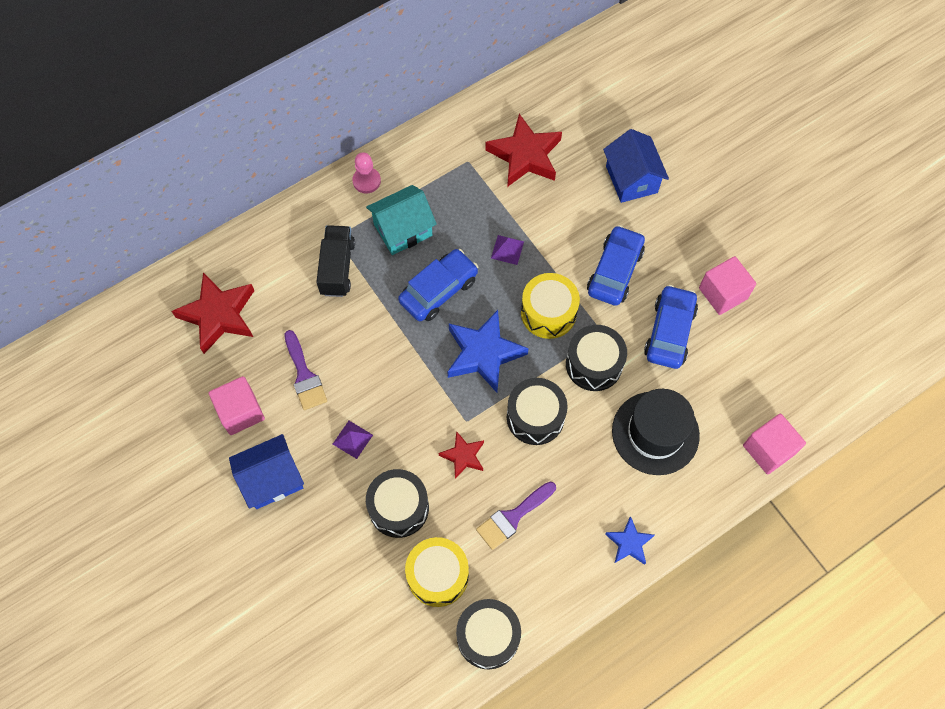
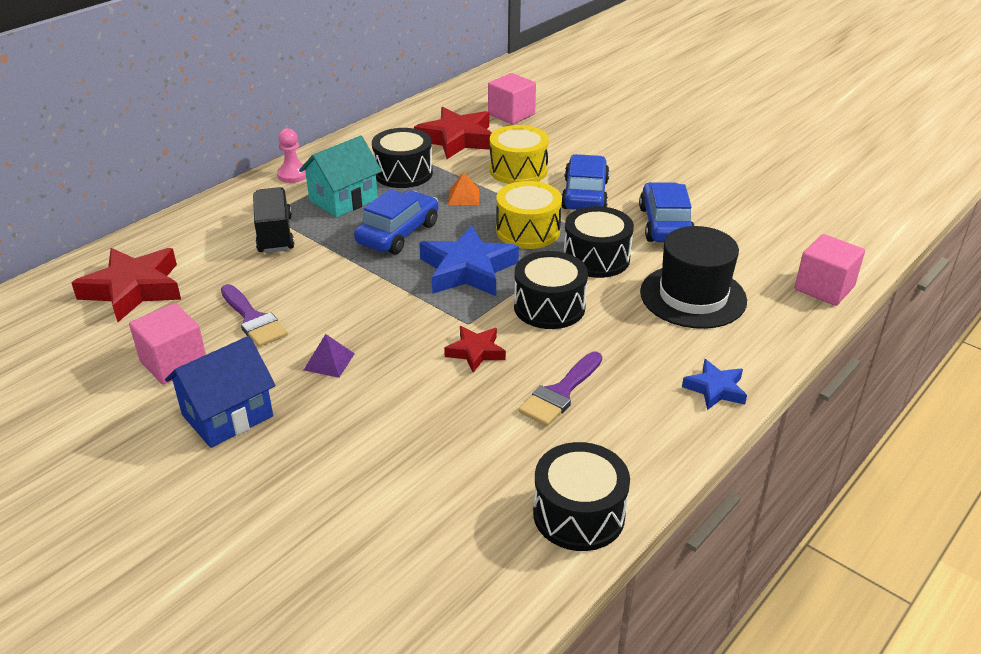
camera: 15 degrees left, 30 degrees down
black drum [366,469,429,538] -> black drum moved to [372,128,433,188]
yellow drum [405,537,469,607] -> yellow drum moved to [490,125,549,184]
purple pyramid [491,235,524,265] -> orange pyramid [448,172,480,205]
blue house [603,129,669,203] -> none
pink cube [699,256,756,315] -> pink cube moved to [488,73,536,124]

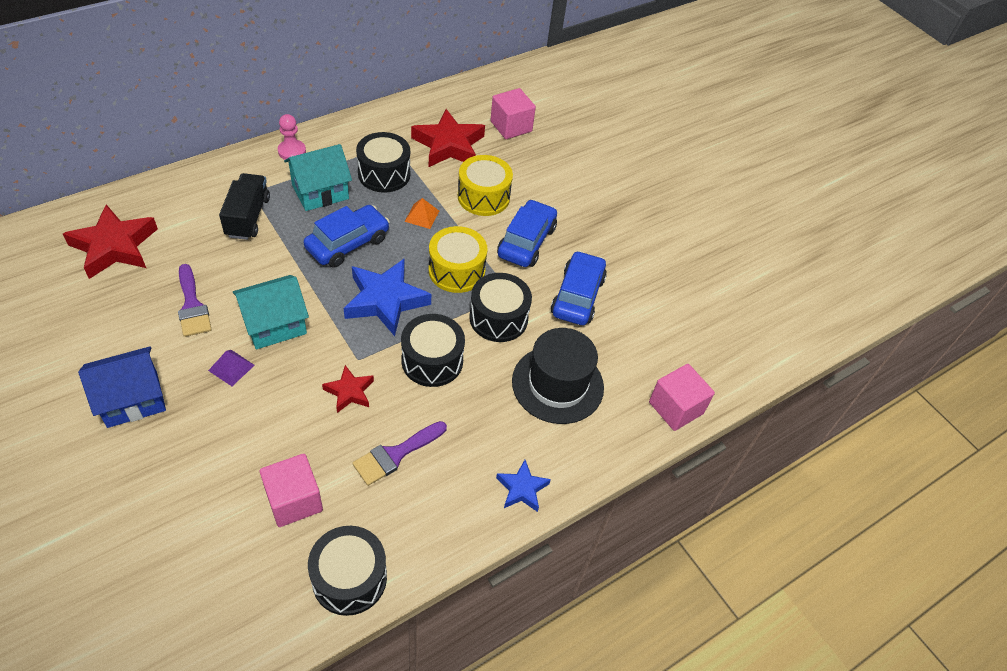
camera: 10 degrees right, 15 degrees up
pink cube [129,303,206,385] -> pink cube moved to [260,454,323,527]
none -> turquoise house [233,275,309,349]

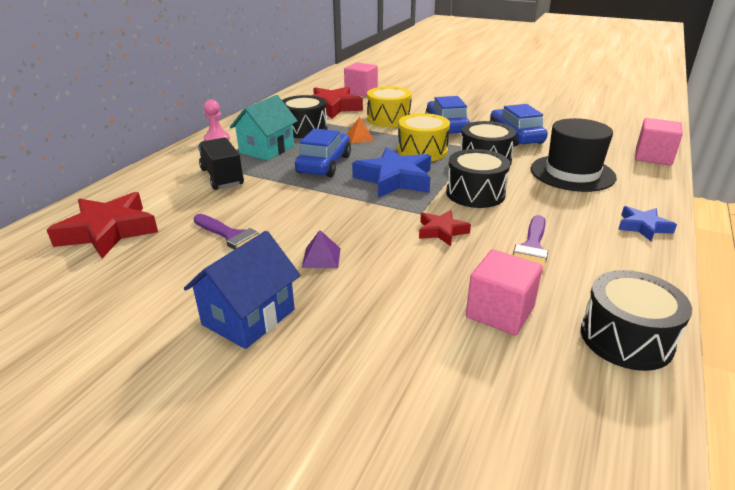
camera: 25 degrees left, 20 degrees down
turquoise house [233,275,309,349] -> none

